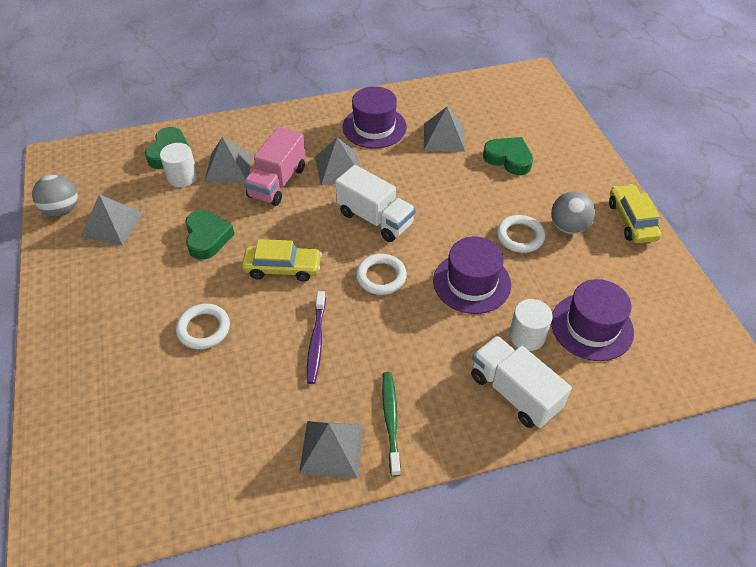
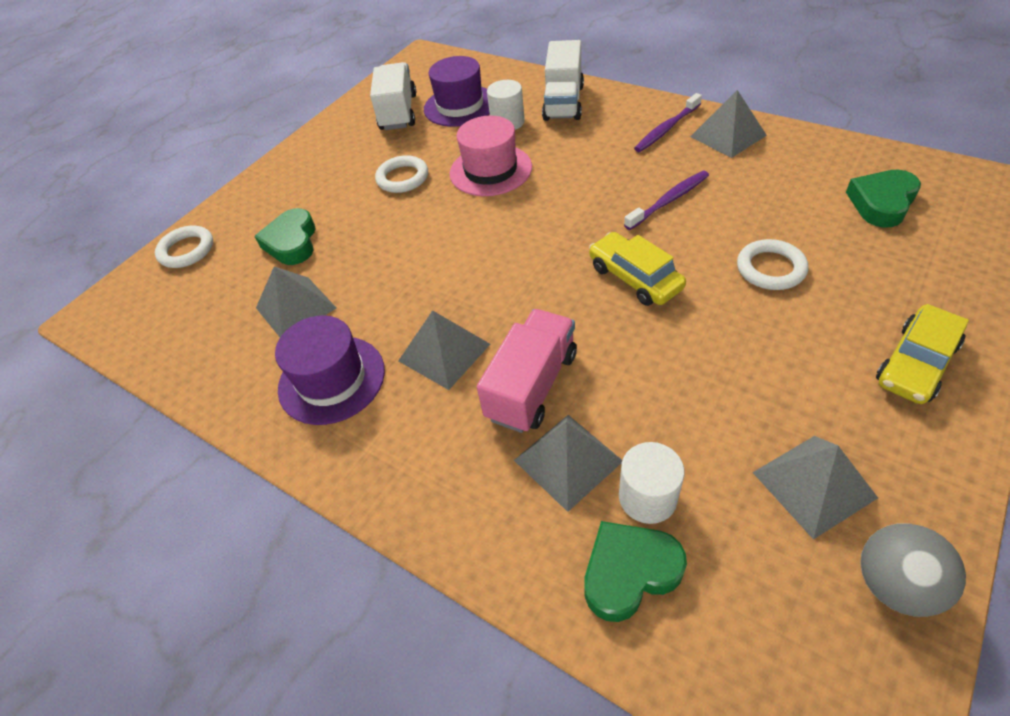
camera: 125 degrees left, 0 degrees up
green heart [185,210,234,260] -> green heart moved to [846,170,921,228]
pink truck [244,127,306,206] -> pink truck turned 45 degrees counterclockwise [477,309,577,433]
white truck [335,165,416,242] -> white truck moved to [370,62,416,130]
white ring [356,254,407,295] -> white ring moved to [155,226,213,268]
green toothbrush [382,372,401,477] -> purple toothbrush [634,93,702,152]
purple hat [433,237,511,314] -> pink hat [450,116,532,196]
grey ball [551,191,595,234] -> none
yellow car [609,184,661,243] -> yellow car moved to [876,304,969,404]

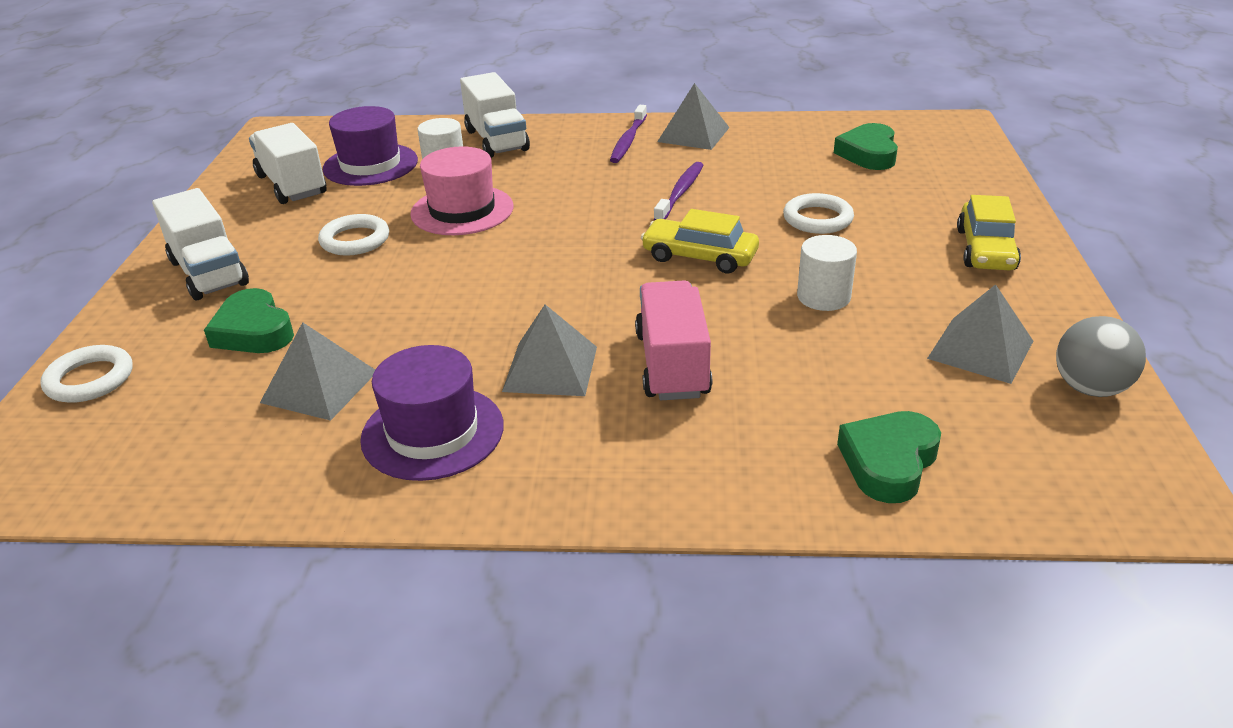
camera: 35 degrees left, 15 degrees down
grey pyramid [514,415,622,512] -> none
white cylinder [619,442,685,524] -> white cylinder moved to [797,235,857,311]
none -> white truck [152,188,249,300]

